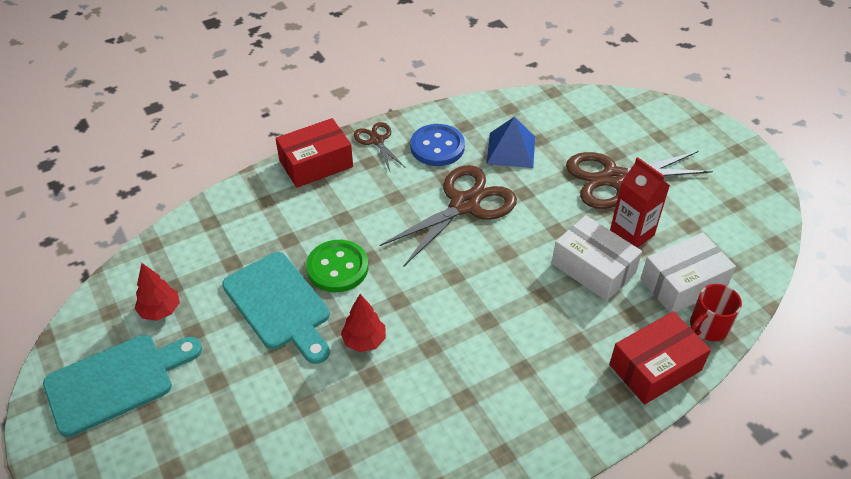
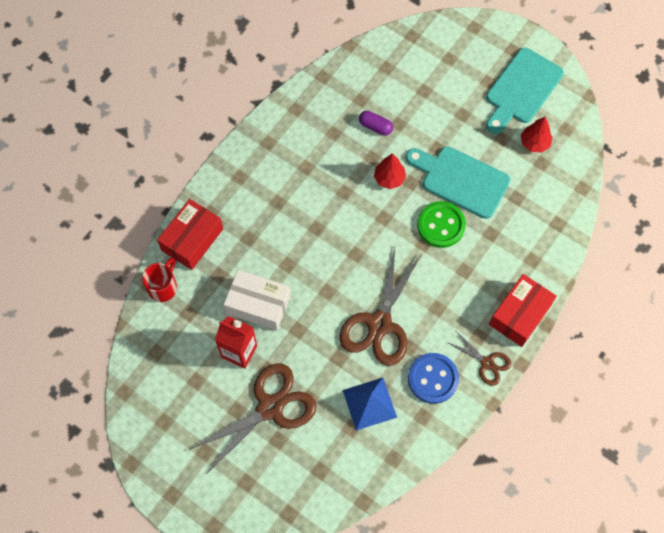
camera: 155 degrees right, 20 degrees up
white box [641,233,736,313] -> none
none -> purple capsule [359,111,393,136]

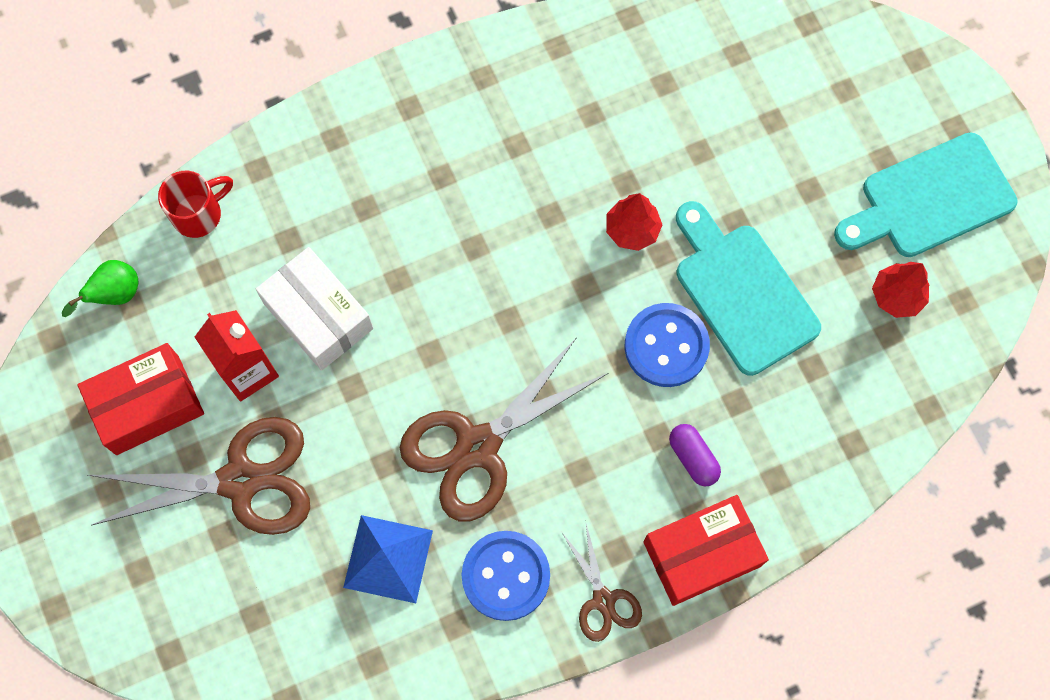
camera: 30 degrees right, 5 degrees up
red box [157,199,223,270] -> red box moved to [77,343,204,455]
purple capsule [359,111,393,136] -> purple capsule moved to [669,424,721,486]
green button [417,201,466,248] -> blue button [625,303,710,387]
none -> green pear [62,260,138,317]

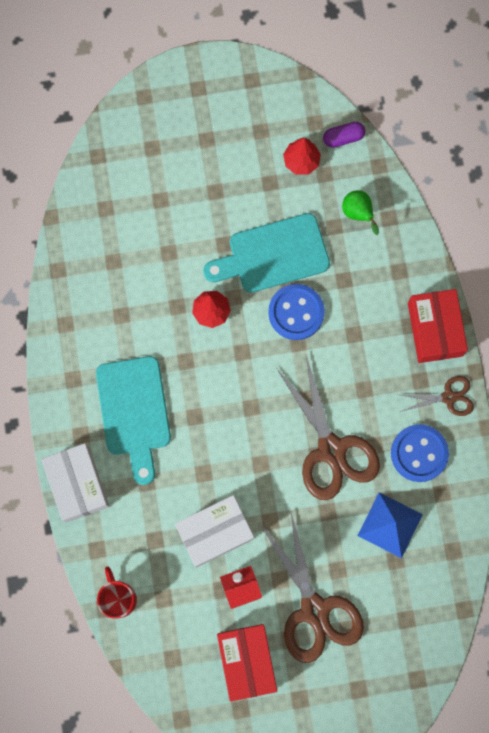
camera: 75 degrees left, 5 degrees up
green pear [62,260,138,317] -> green pear moved to [342,190,379,235]
brown scissors [88,417,310,535] -> brown scissors turned 150 degrees clockwise [261,509,364,663]
purple capsule [669,424,721,486] -> purple capsule moved to [323,122,365,148]
turquoise cutting board [834,132,1017,257] -> turquoise cutting board moved to [96,356,171,485]
none -> white box [41,443,110,523]

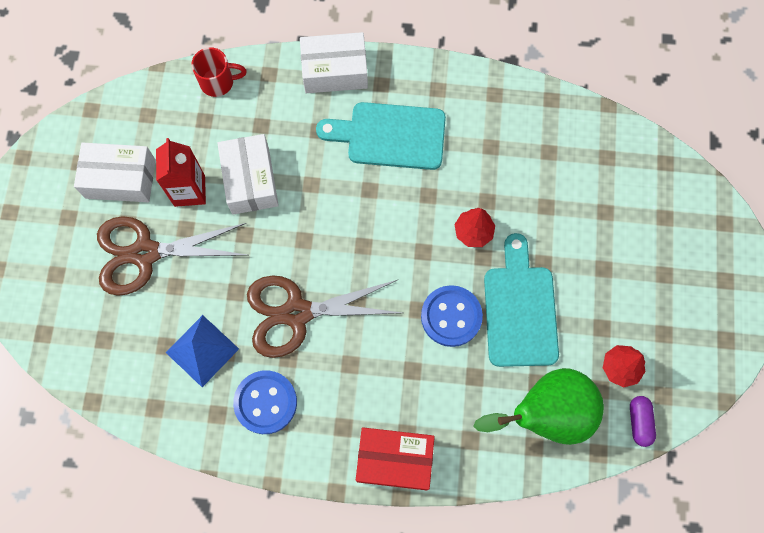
camera: 105 degrees right, 5 degrees down
red box [217,624,277,702] -> white box [74,143,156,202]
green pear [342,190,379,235] -> green pear [473,368,604,445], size x2.14
brown scissors [400,376,474,416] -> none

